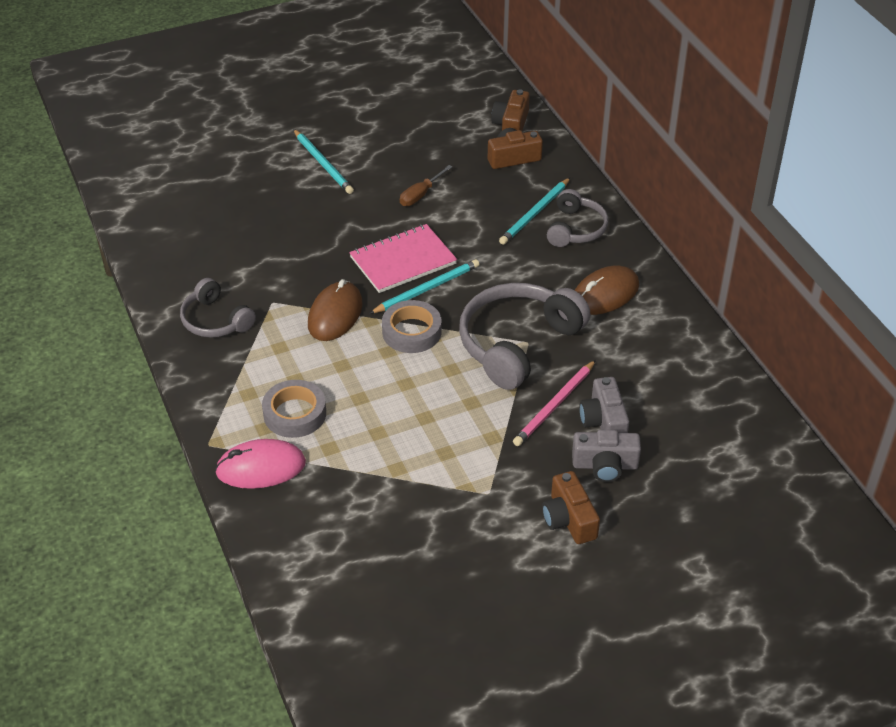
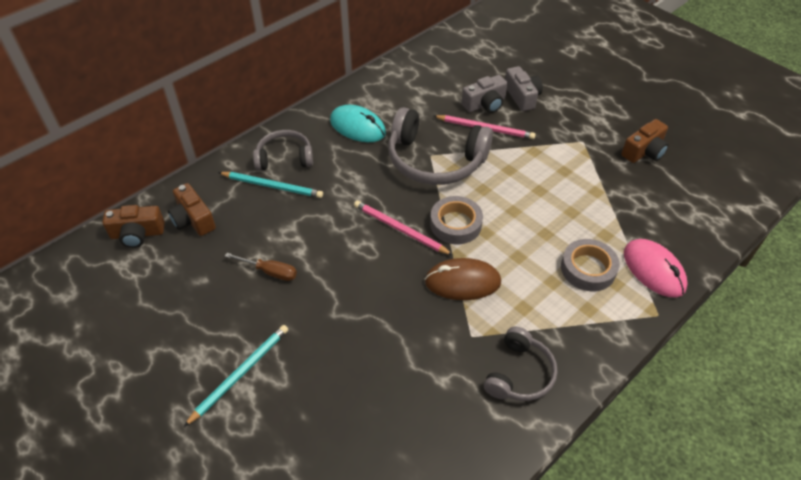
camera: 110 degrees left, 5 degrees up
pink notebook [349,224,457,293] -> none
turquoise pencil [369,259,479,314] -> pink pencil [354,201,453,255]
brown camera [542,471,600,544] -> brown camera moved to [621,119,669,163]
brown mouse [575,266,639,315] -> turquoise mouse [330,105,386,142]

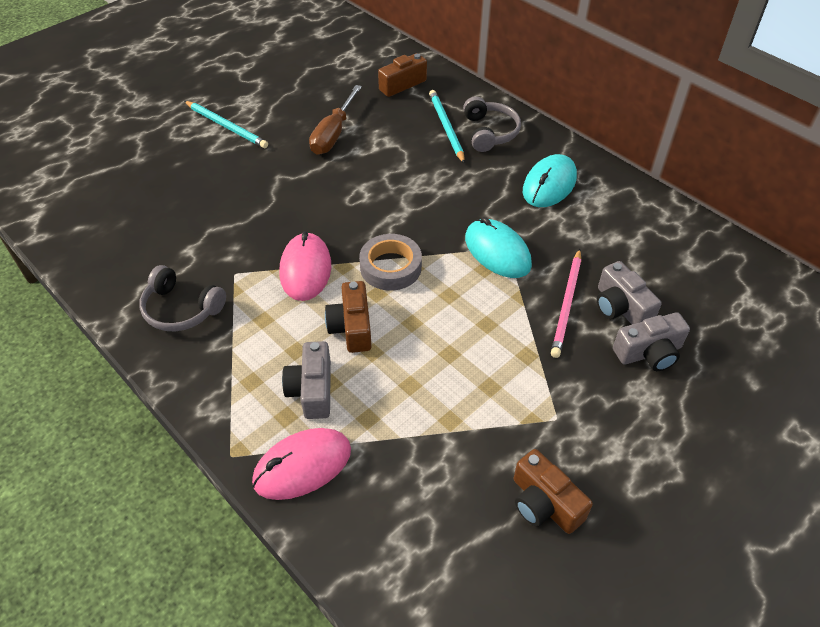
camera: 90 degrees right, 0 degrees up
brown camera [102,205,165,248] -> brown camera moved to [325,281,372,353]
turquoise pencil [218,172,323,198] -> turquoise pencil turned 150 degrees clockwise [429,90,465,164]
brown screwdriver [225,253,297,281] -> brown screwdriver [309,85,362,155], size x1.50
pink pencil [354,201,453,255] -> none
grey headphones [388,107,493,185] -> turquoise mouse [465,217,532,278]
brown mouse [425,258,501,300] -> pink mouse [279,231,331,301]
grey tape [561,239,619,291] -> grey camera [282,341,331,419]

